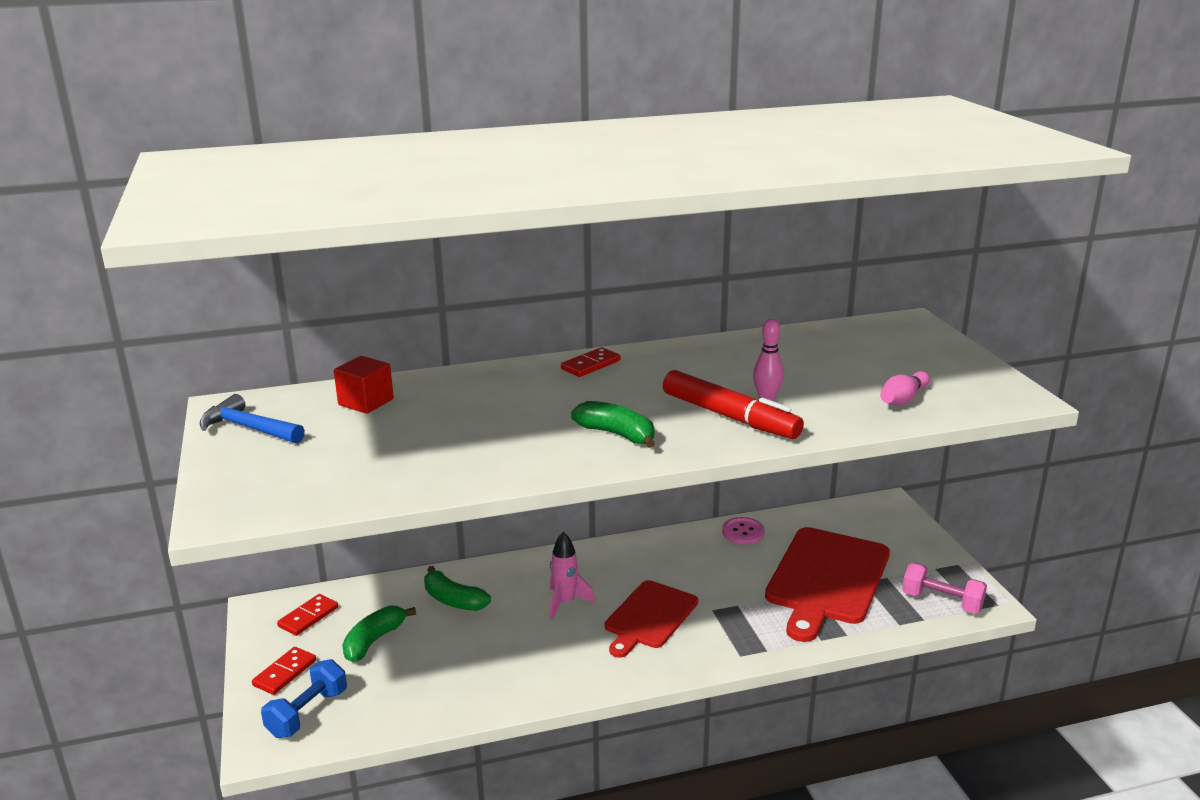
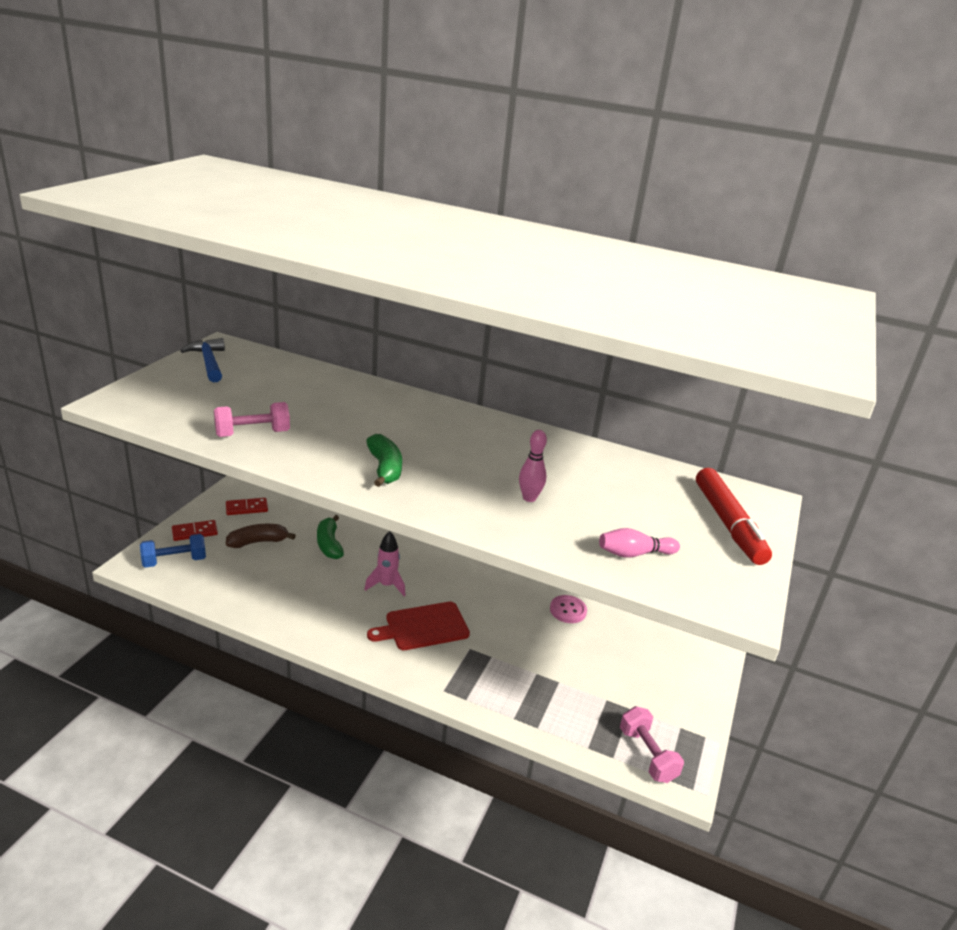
camera: 35 degrees right, 5 degrees up
red cube [334,356,394,414] -> none
green banana [342,605,416,662] -> brown banana [226,524,296,548]
red domino [561,347,620,377] -> none
red marker [663,370,804,439] -> red marker moved to [696,468,772,565]
red cutting board [765,527,890,642] -> none
none -> pink dumbbell [214,402,290,437]

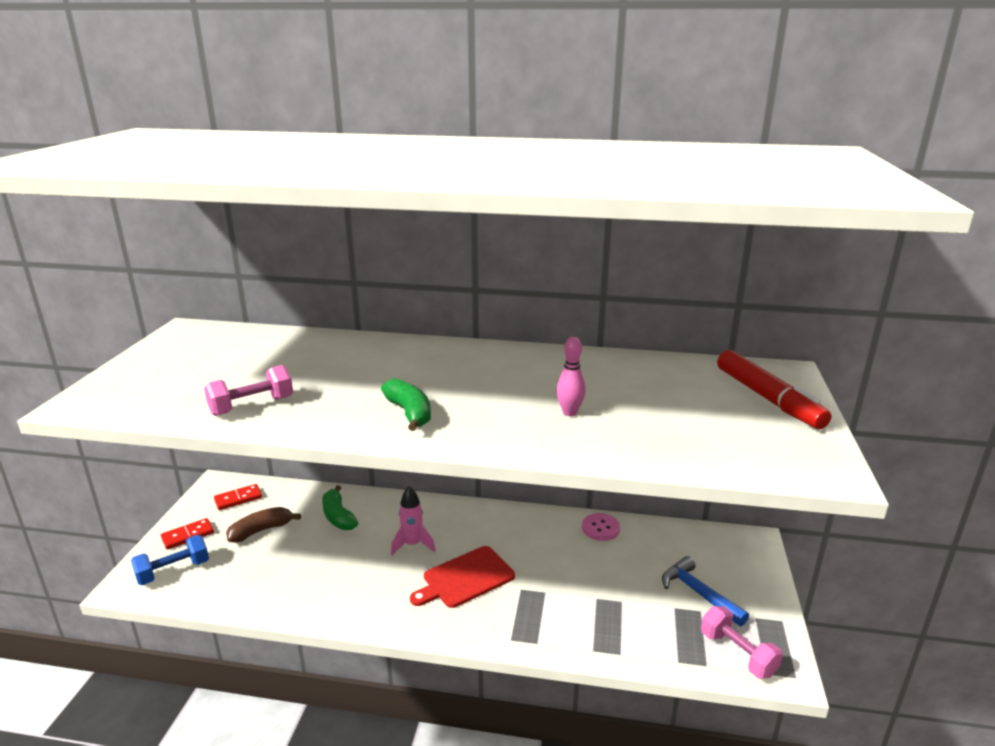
camera: 10 degrees left, 5 degrees down
blue hammer [180,338,225,382] -> blue hammer moved to [662,556,749,626]
pink bowling pin [599,528,680,558] -> none

